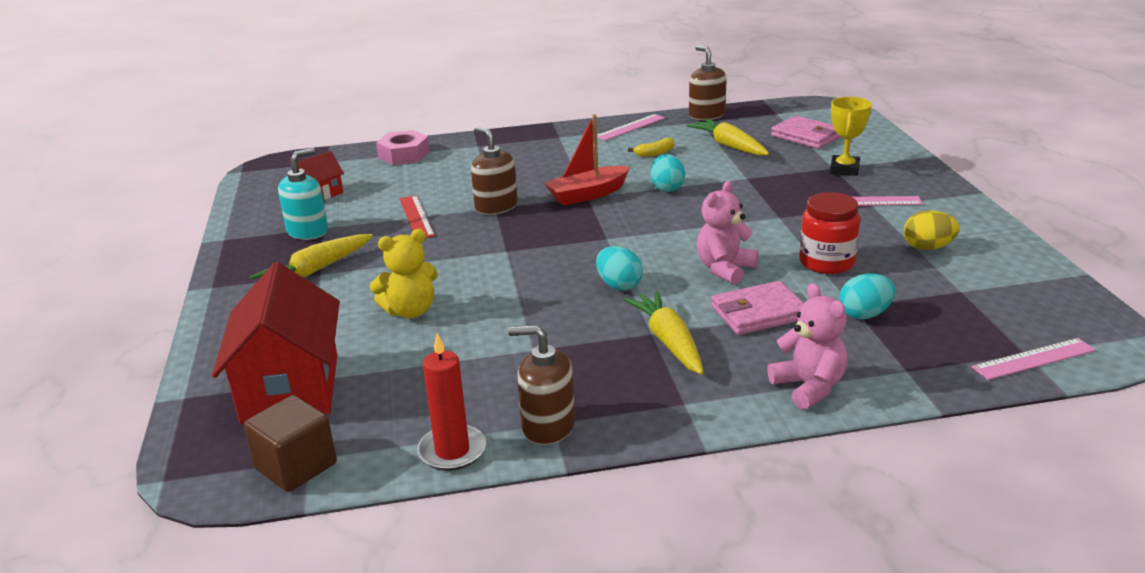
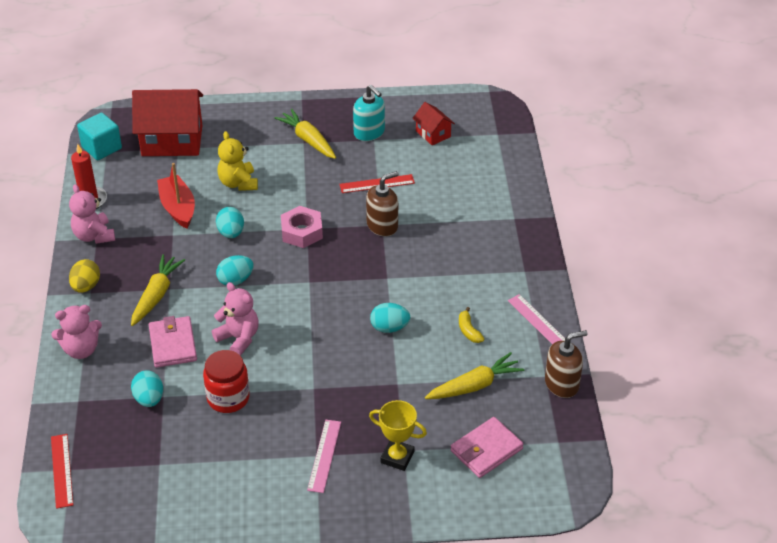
camera: 95 degrees right, 15 degrees up
brown cube [244,395,337,492] -> turquoise cube [77,113,122,160]
pink nut [376,130,430,165] -> pink nut moved to [281,206,323,248]
brown soap dispenser [508,325,575,445] -> pink teddy bear [69,184,115,244]
red boat [544,114,630,206] -> red boat moved to [157,163,195,229]
yellow carrot [624,291,704,375] -> yellow carrot turned 60 degrees counterclockwise [131,254,185,326]
yellow egg [904,210,959,250] -> yellow egg moved to [69,259,100,293]
pink ruler [972,338,1096,380] -> red ruler [51,434,73,509]
none -> turquoise egg [216,207,244,238]

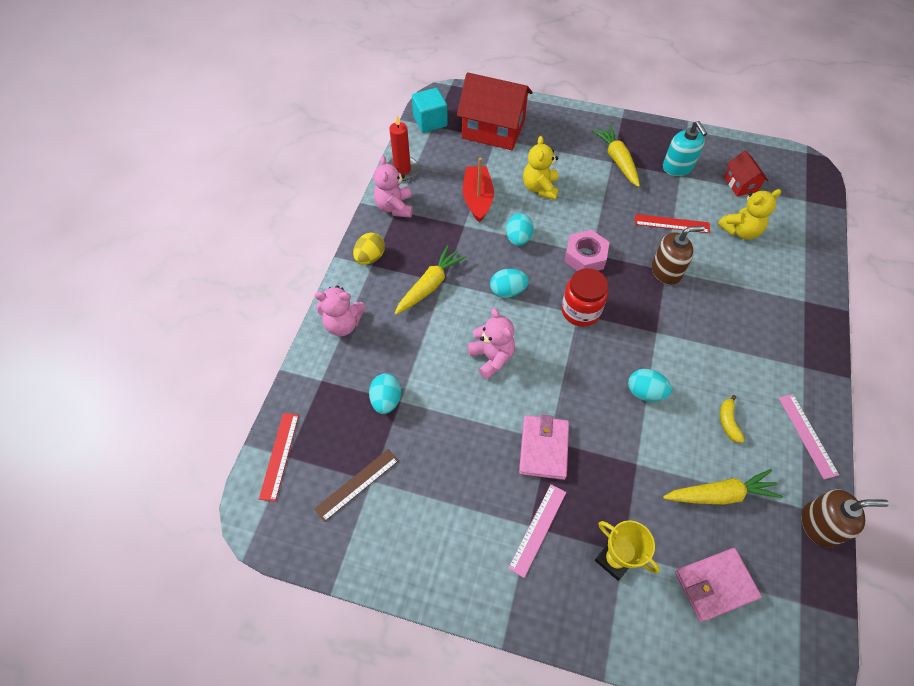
camera: 20 degrees right, 15 degrees up
pink wallet [149,316,197,368] -> pink wallet moved to [519,415,569,480]
red jar [203,350,250,413] -> red jar moved to [561,268,608,326]
none -> brown ruler [314,449,399,522]
none -> yellow teddy bear [718,189,781,240]

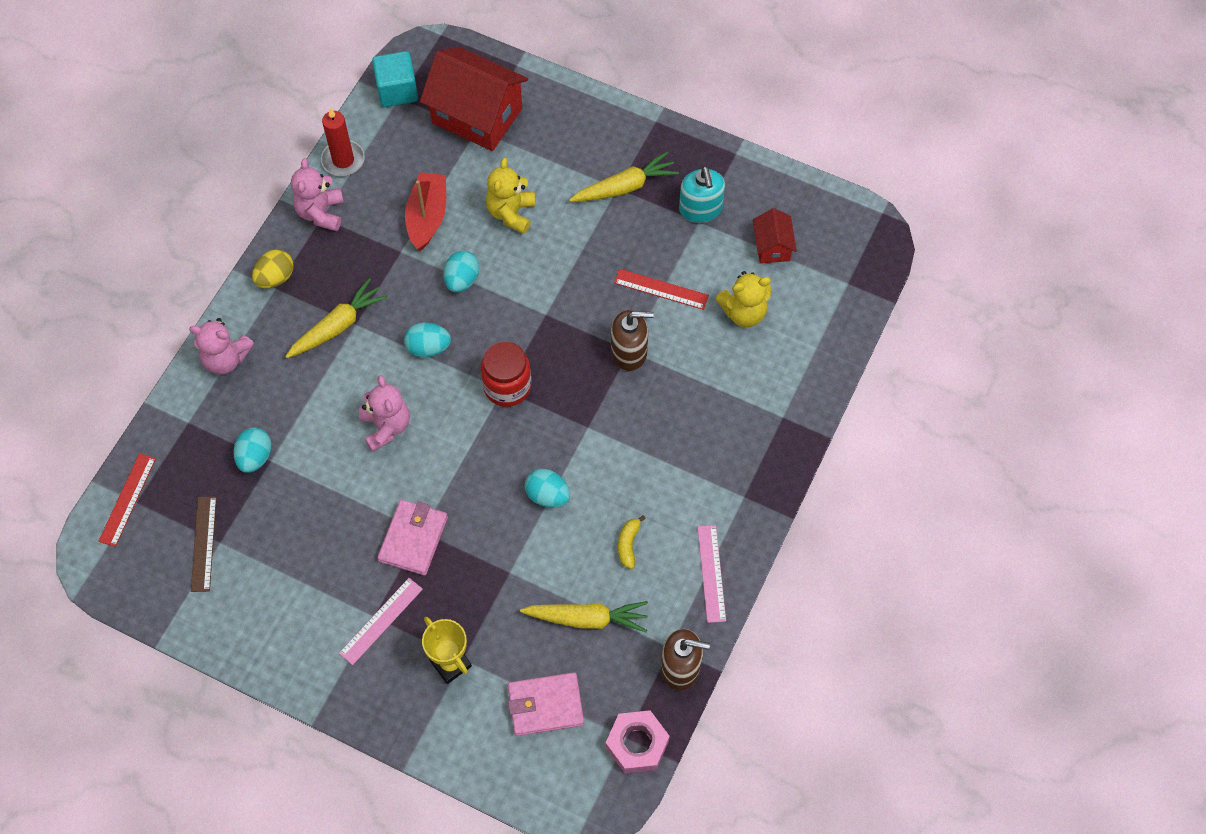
camera: 10 degrees right, 5 degrees up
brown ruler [314,449,399,522] -> brown ruler turned 60 degrees counterclockwise [191,496,217,592]
pink nut [564,230,610,271] -> pink nut moved to [606,710,670,773]
yellow carrot [592,125,640,187] -> yellow carrot turned 75 degrees clockwise [569,152,679,202]

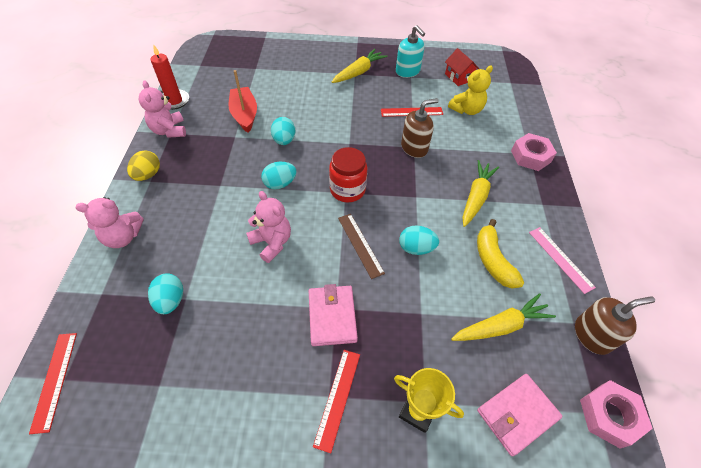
camera: 25 degrees left, 10 degrees down
brown ruler [191,496,217,592] -> brown ruler moved to [338,214,385,279]
yellow carrot [285,278,388,358] -> yellow carrot moved to [462,160,499,227]
pink ruler [339,578,423,665] -> red ruler [313,350,360,453]
turquoise cube [372,51,418,107] -> none
red house [420,47,528,151] -> none
yellow teddy bear [486,158,535,234] -> none
yellow banana [618,515,646,569] -> yellow banana [477,219,524,289], size x1.71
none -> pink nut [511,133,557,171]

